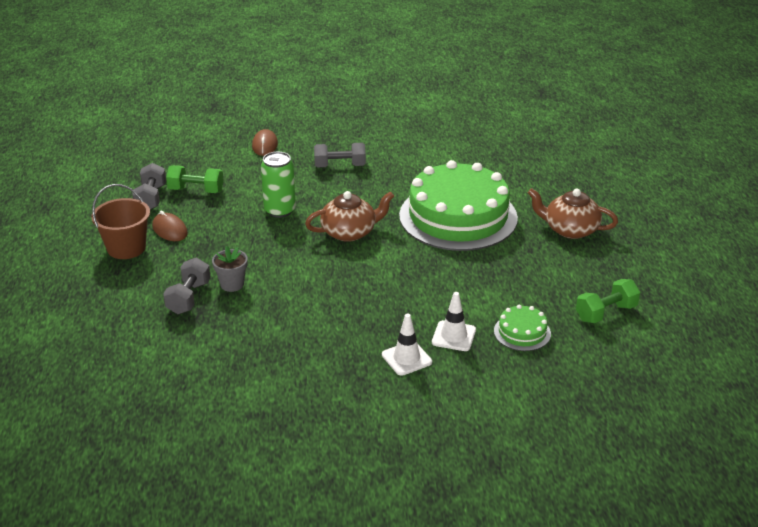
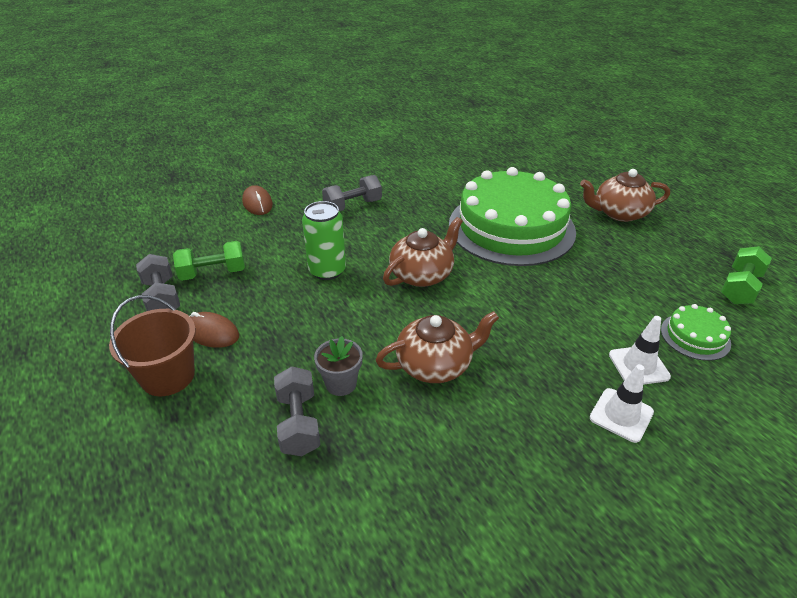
camera: 25 degrees left, 5 degrees up
none -> brown teapot [376,311,499,383]

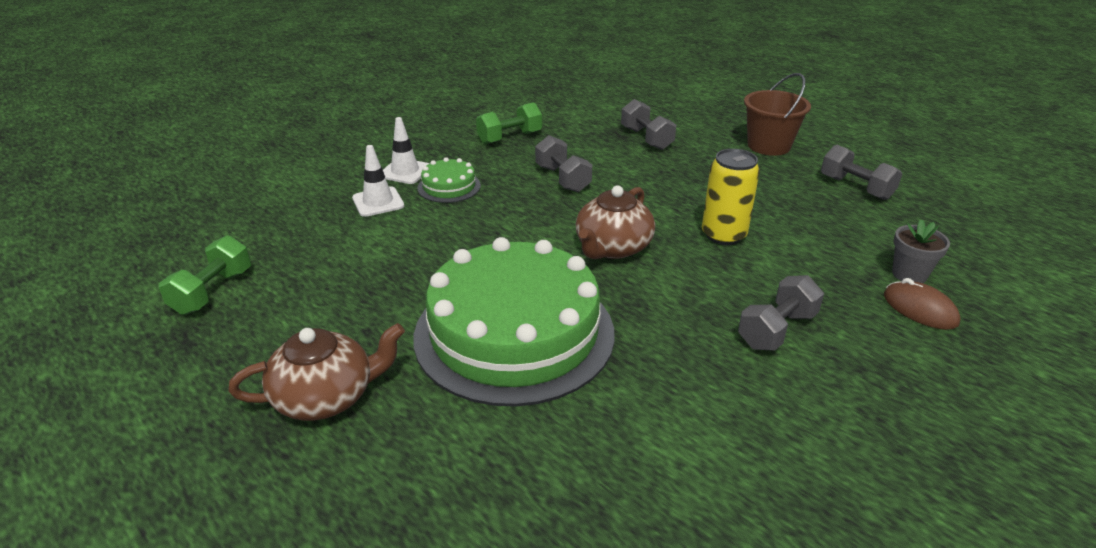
camera: 165 degrees right, 5 degrees down
green dumbbell [173,241,245,281] -> green dumbbell moved to [476,102,542,144]
brown mouse [190,312,239,348] -> none
green can [302,201,346,280] -> yellow can [702,149,760,245]
grey flower pot [314,336,363,396] -> grey flower pot moved to [892,219,950,283]
brown teapot [376,311,499,383] -> grey dumbbell [535,135,592,192]
green cake [661,304,731,361] -> green cake moved to [418,157,481,203]

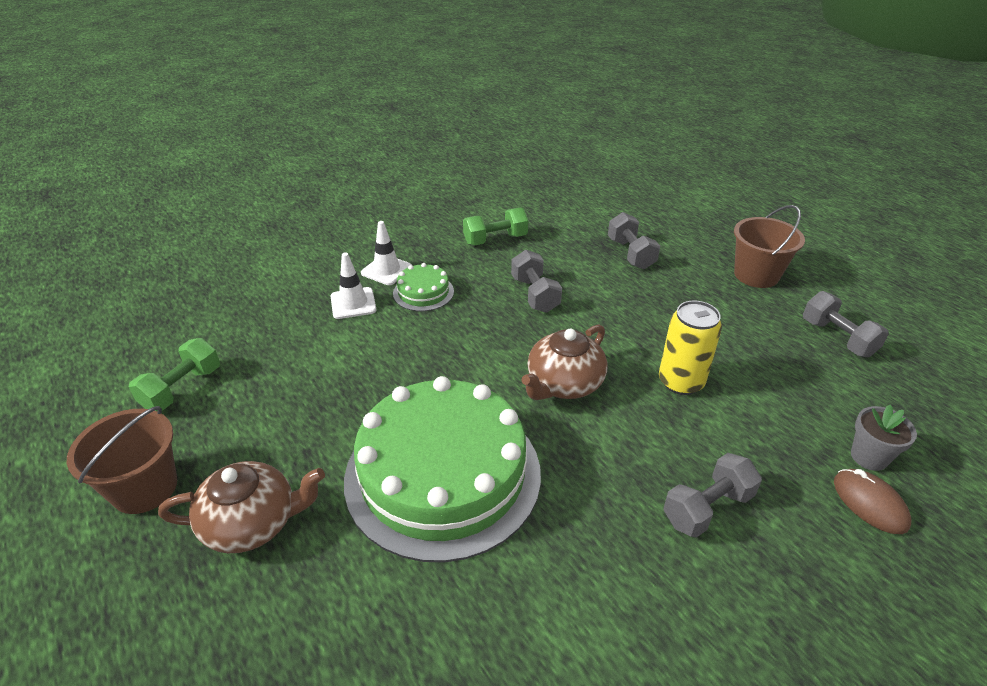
camera: 10 degrees right, 5 degrees up
none -> brown bucket [67,406,177,514]

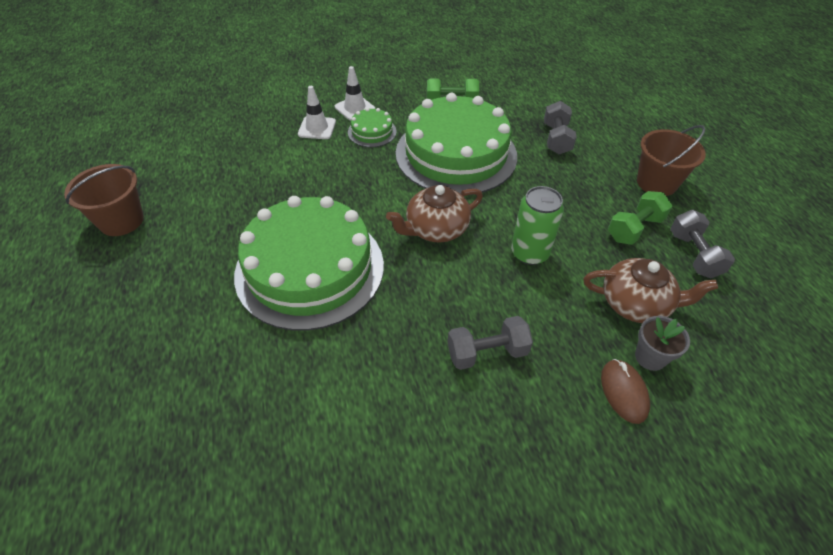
camera: 20 degrees right, 10 degrees up
green dumbbell [129,338,220,411] -> green dumbbell moved to [608,191,673,245]
brown teapot [158,461,325,553] -> brown teapot moved to [583,258,718,323]
grey dumbbell [511,250,562,313] -> green cake [396,93,517,195]
yellow can [659,301,722,395] -> green can [511,186,564,265]

